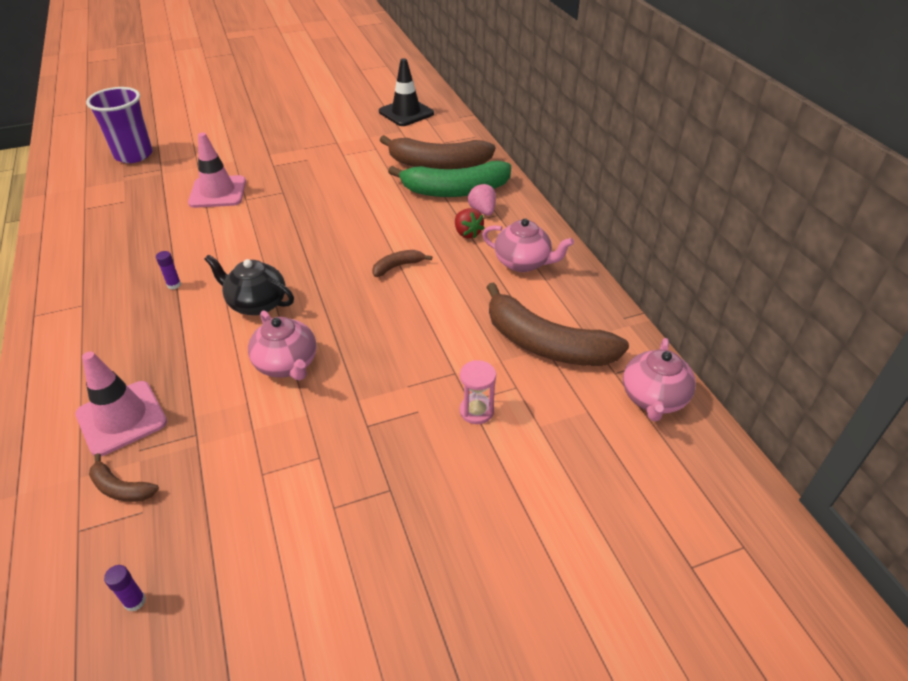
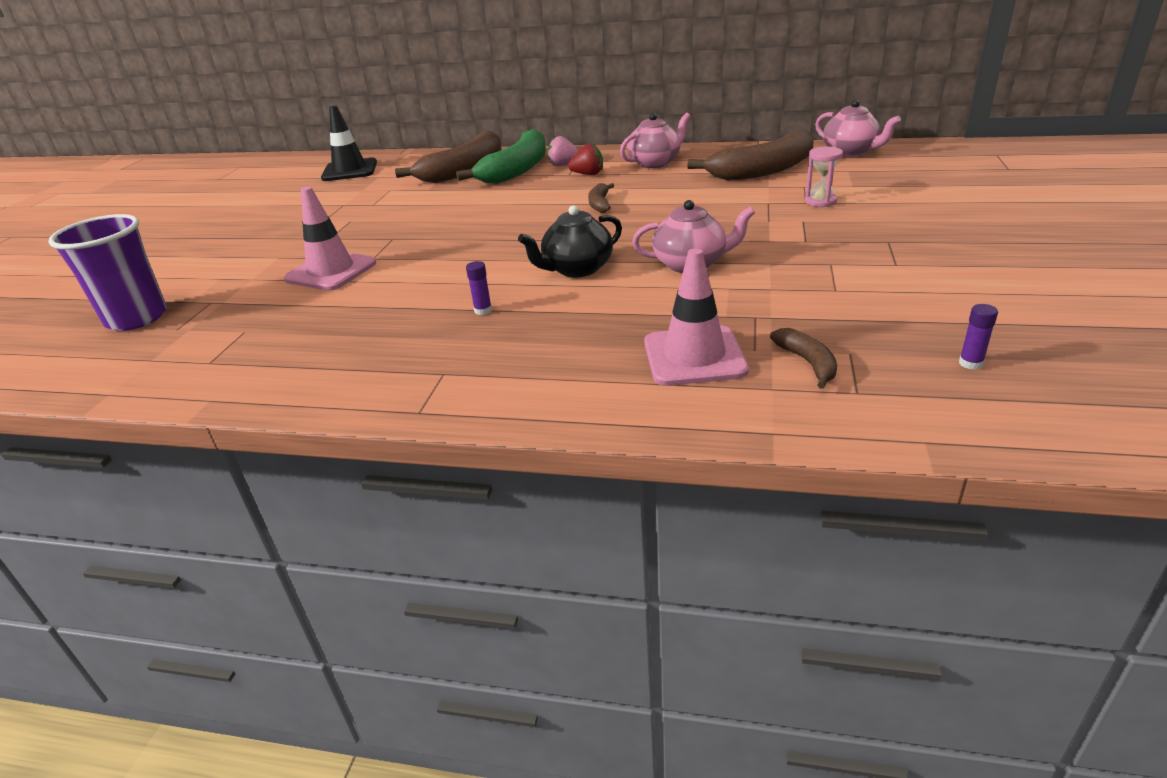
camera: 55 degrees left, 10 degrees down
brown banana [89,453,159,502] -> brown banana turned 75 degrees counterclockwise [770,328,837,389]

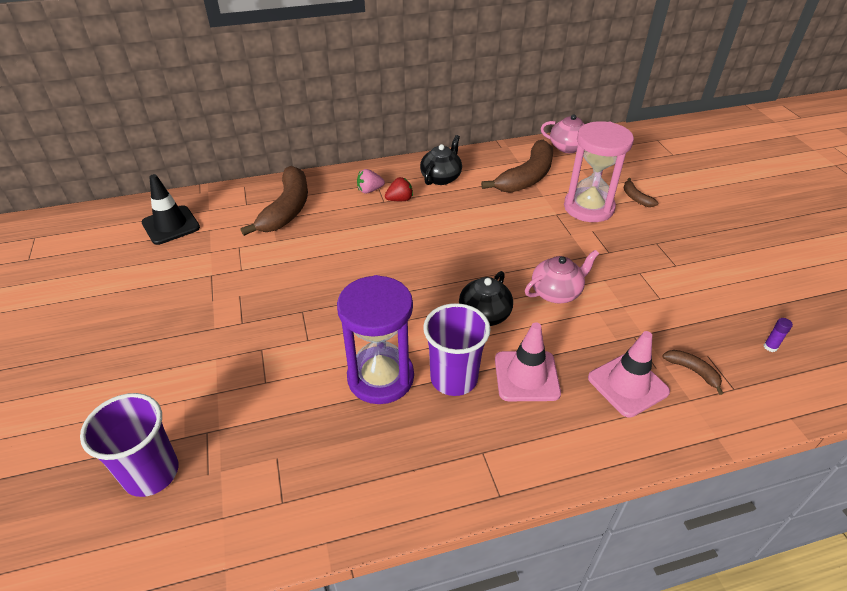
camera: 30 degrees left, 10 degrees up
pink traffic cone [284,187,376,291] -> pink traffic cone moved to [495,322,561,401]
green banana [456,129,546,184] -> none
purple glue stick [466,261,492,315] -> purple cup [423,303,491,396]
brown banana [588,183,614,213] -> brown banana moved to [624,178,658,207]
pink teapot [620,113,691,168] -> black teapot [420,135,462,185]
pink hourglass [805,147,843,207] -> pink hourglass [564,121,634,222], size x2.31
none -> purple hourglass [337,275,414,404]

